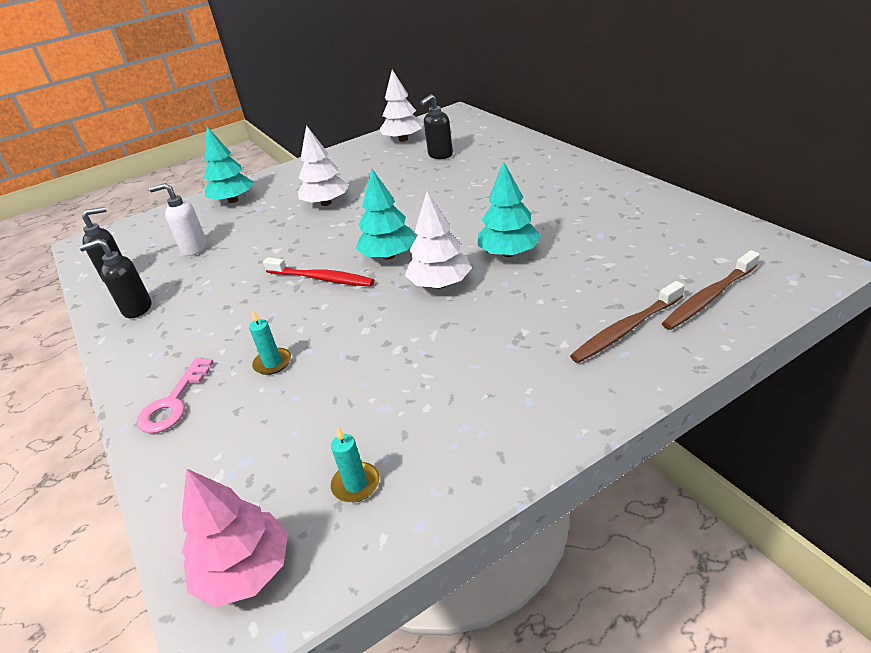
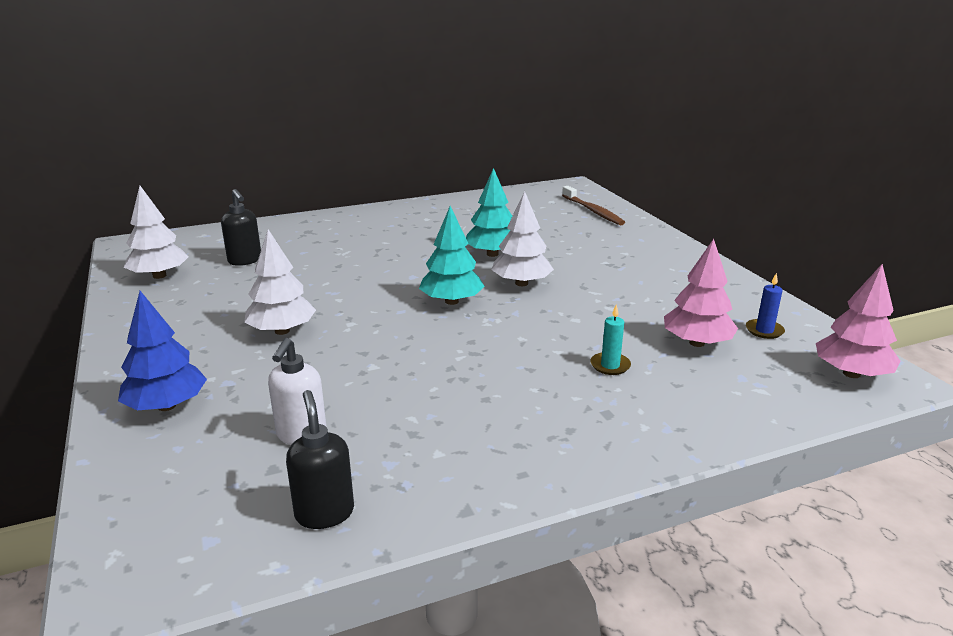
camera: 85 degrees left, 10 degrees down
black soap dispenser [79,239,151,318] -> none
pink key [137,357,214,433] -> none
turquoise tree [204,127,254,203] -> blue tree [118,291,207,411]
red toothbrush [263,257,375,287] -> none
turquoise candle [331,427,379,502] -> blue candle [746,273,785,339]
brown toothbrush [570,281,684,363] -> none
none -> pink tree [664,239,738,347]

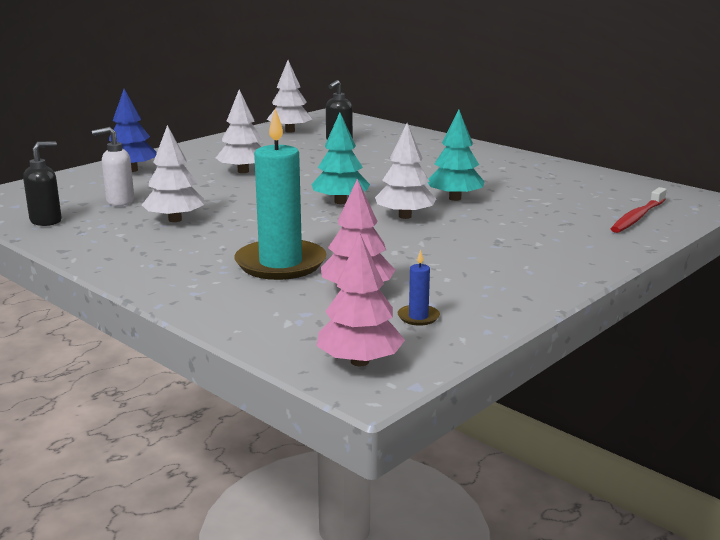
camera: 65 degrees right, 5 degrees down
brown toothbrush [562,186,625,225] -> red toothbrush [611,187,667,233]
turquoise candle [590,304,631,375] -> turquoise candle [234,108,326,280], size x2.46
none -> white tree [142,125,204,222]

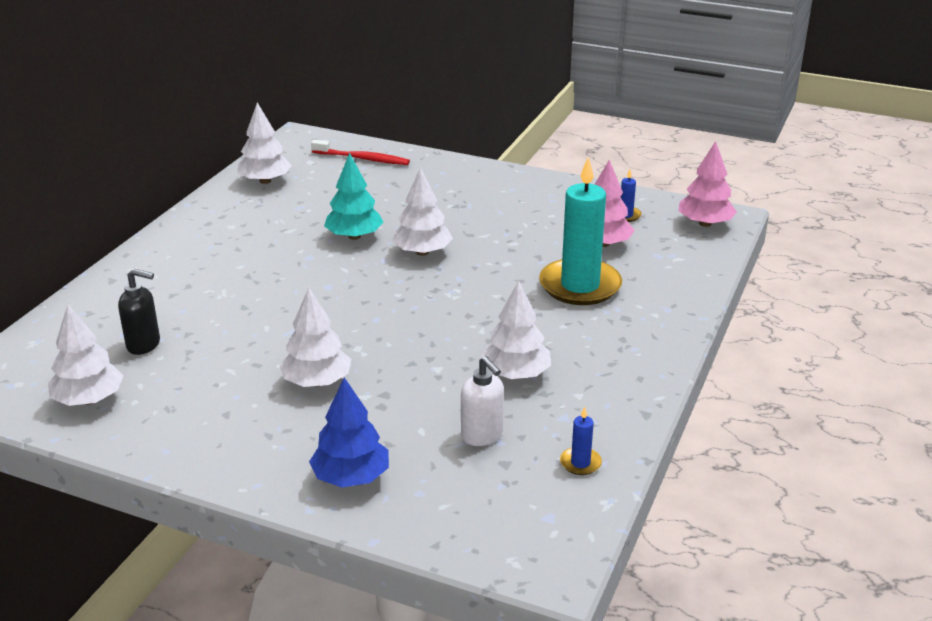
camera: 110 degrees left, 10 degrees up
black soap dispenser [23,141,62,226] -> blue candle [560,407,602,475]
turquoise tree [311,112,370,204] -> none
none -> white tree [238,102,292,184]

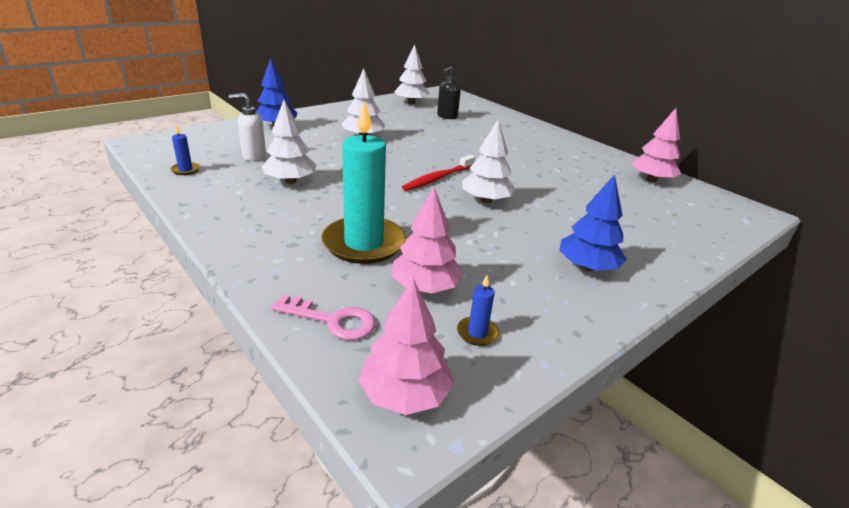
camera: 115 degrees right, 0 degrees up
white tree [238,102,292,184] -> pink tree [631,108,681,182]
red toothbrush [311,140,410,165] -> red toothbrush moved to [402,155,475,191]
turquoise tree [324,153,384,240] -> none
none -> pink key [271,295,376,340]
none -> blue tree [559,174,627,271]

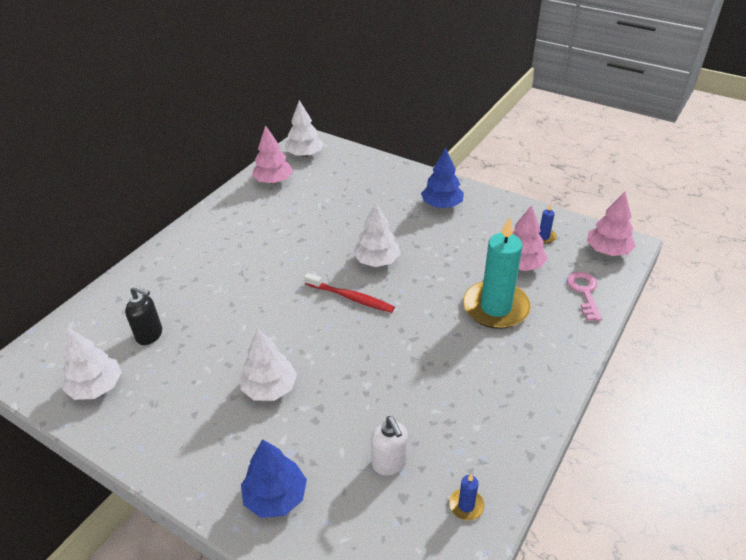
camera: 105 degrees left, 10 degrees up
white tree [262,100,316,184] -> white tree moved to [285,100,323,157]

